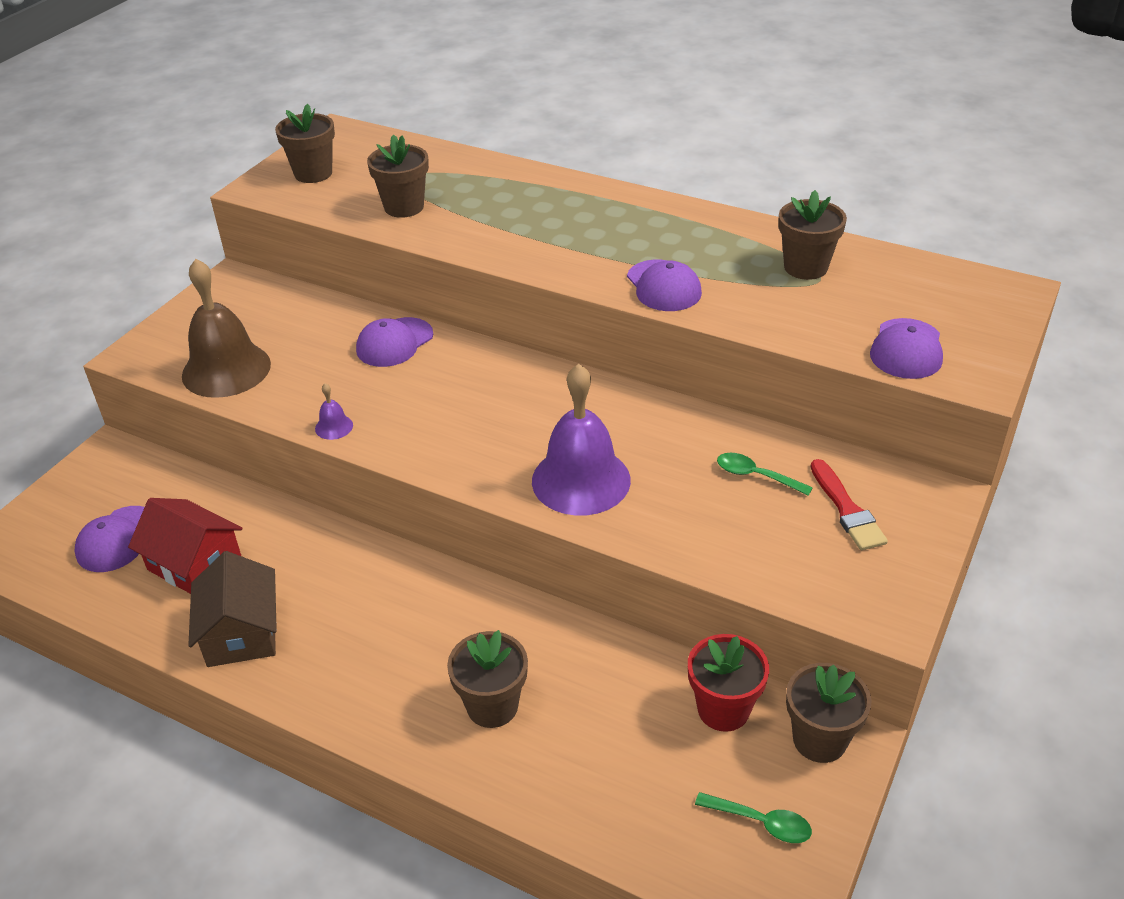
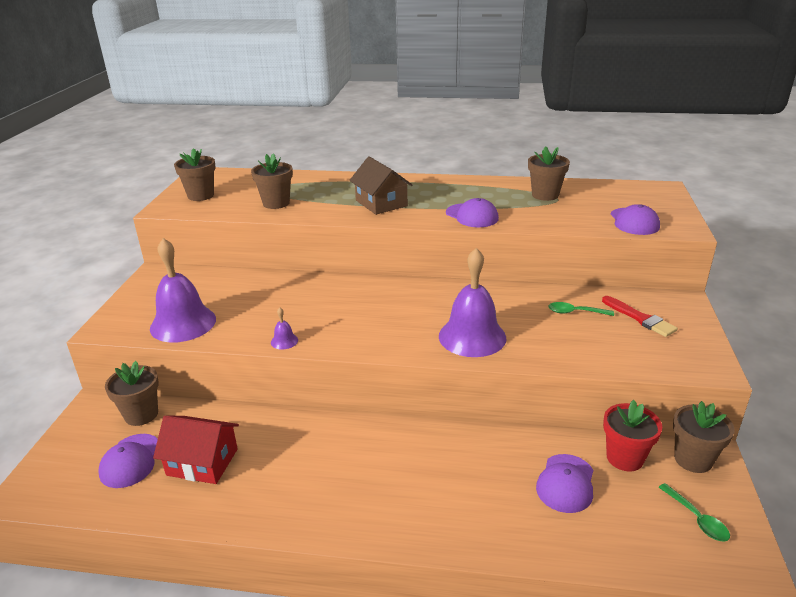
camera: 20 degrees left, 10 degrees down
brown bell [182,259,271,398] -> purple bell [150,238,216,343]
brown house [188,551,277,667] -> brown house moved to [350,156,412,215]
purple cap [356,317,433,367] -> purple cap moved to [536,454,593,513]
brown flower pot [447,630,528,728] -> brown flower pot moved to [105,361,159,426]
green spoon [695,792,812,843] -> green spoon turned 60 degrees clockwise [659,483,730,541]

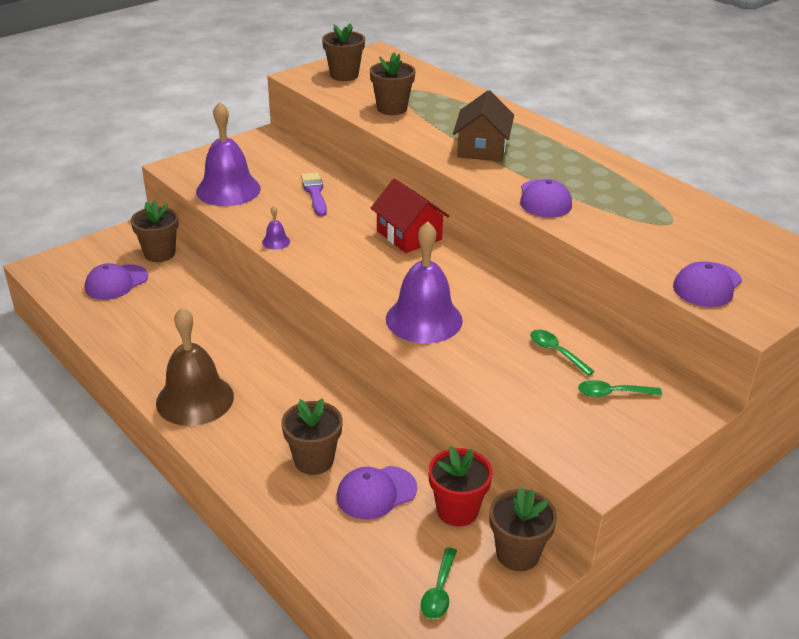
camera: 40 degrees right, 5 degrees up
red house [153,415,239,484] -> red house moved to [371,178,449,253]
brown flower pot [528,146,570,201] -> brown flower pot moved to [281,398,343,475]
red brush [602,296,678,337] -> green spoon [578,380,662,397]
none -> brown bell [156,308,234,426]
none -> purple brush [301,172,327,216]

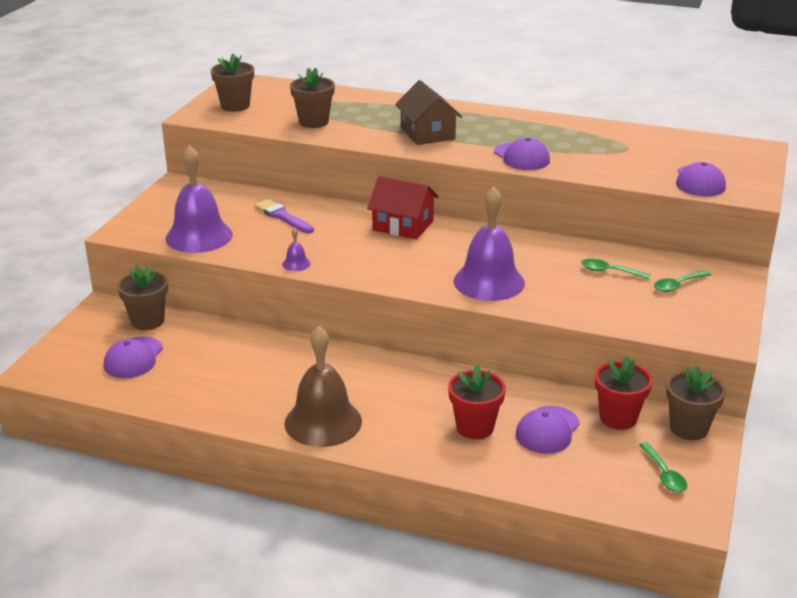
camera: 30 degrees left, 5 degrees down
brown flower pot [281,398,343,475] -> red flower pot [448,364,506,439]

